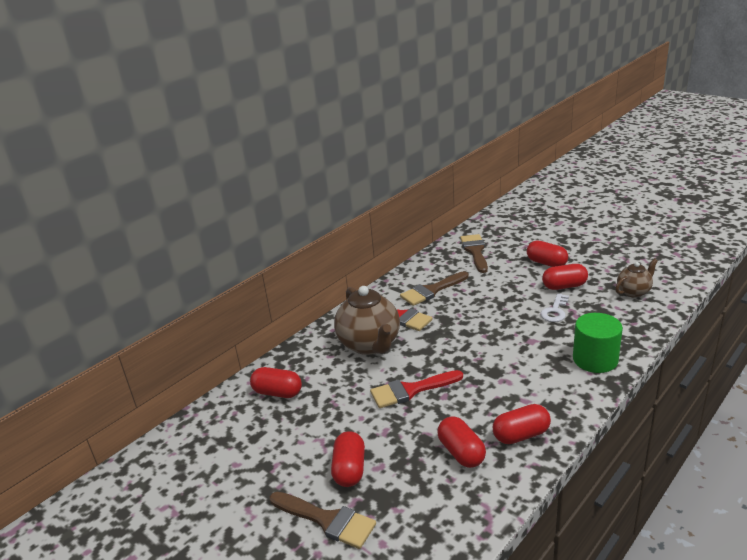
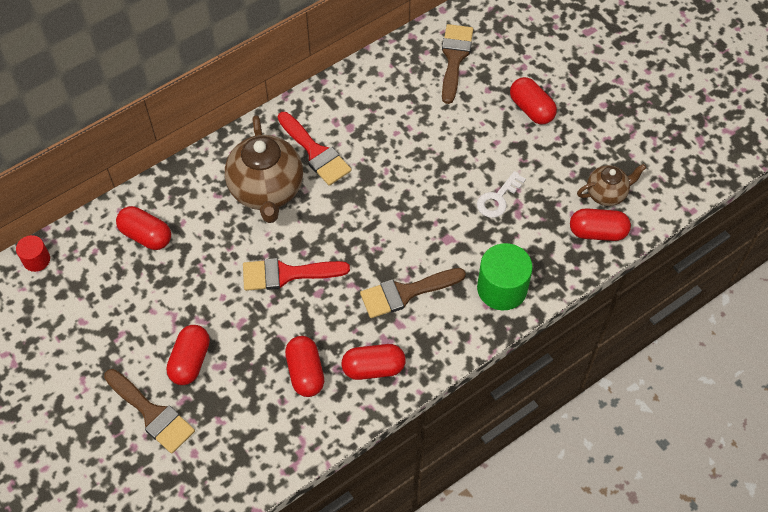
camera: 10 degrees right, 30 degrees up
brown brush [400,271,469,306] -> brown brush moved to [360,268,466,318]
red capsule [542,264,588,290] -> red capsule moved to [570,208,631,241]
none -> red cylinder [16,235,50,272]

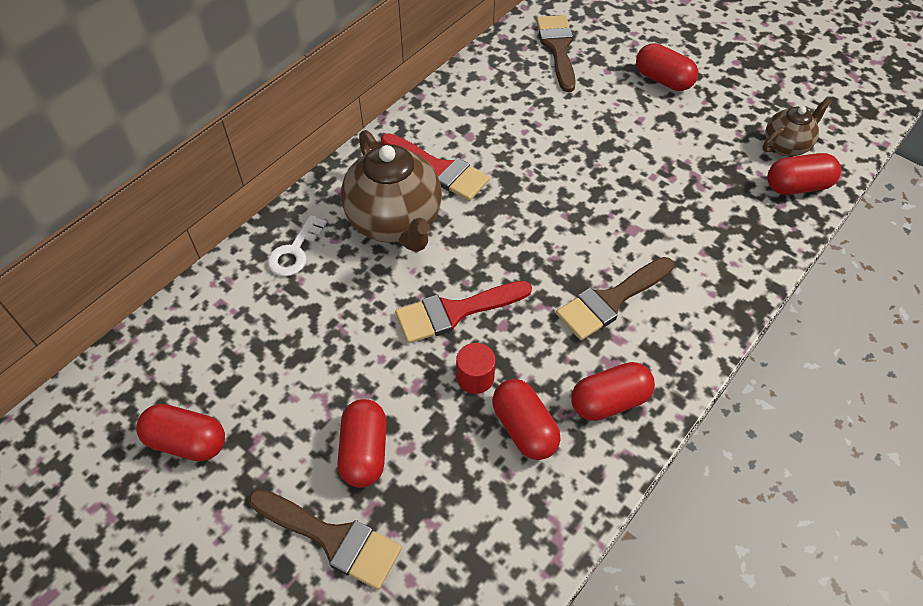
camera: 15 degrees left, 5 degrees down
red cylinder [16,235,50,272] -> red cylinder moved to [456,343,496,394]
red capsule [116,206,171,250] -> red capsule moved to [136,404,225,461]
white key [477,171,526,218] -> white key moved to [267,215,327,276]
green cylinder [477,243,533,310] -> none

